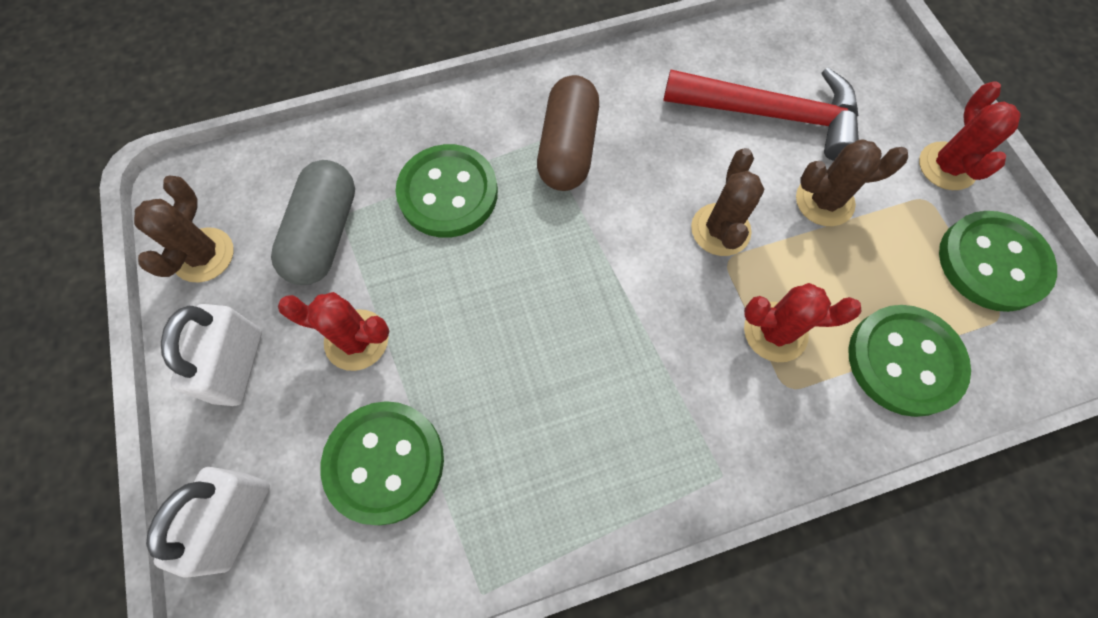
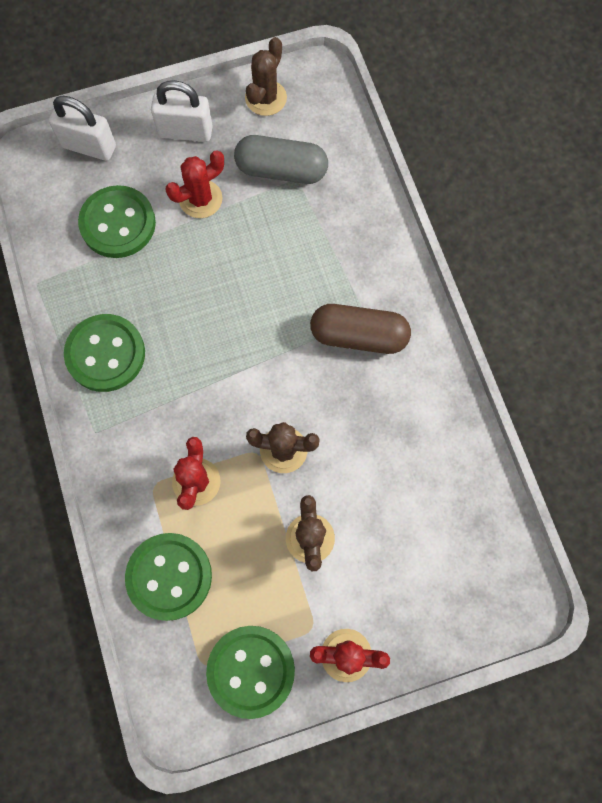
camera: 90 degrees right, 5 degrees up
brown cactus [134,175,234,282] -> brown cactus turned 75 degrees counterclockwise [245,37,287,116]
red cactus [278,292,390,371] -> red cactus turned 45 degrees clockwise [165,150,224,218]
green button [396,144,498,238] -> green button moved to [64,314,145,392]
red hammer [663,68,859,161] -> none

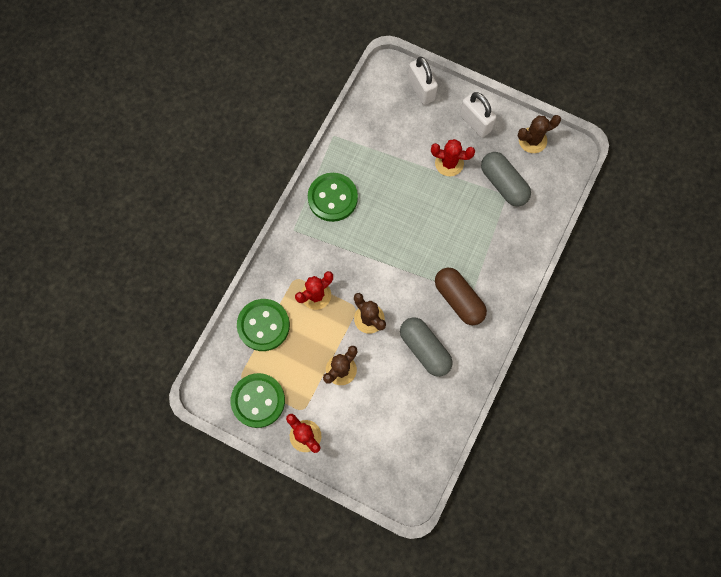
camera: 45 degrees right, 0 degrees up
green button [78,185,156,258] -> none
none -> grey capsule [400,317,453,377]

